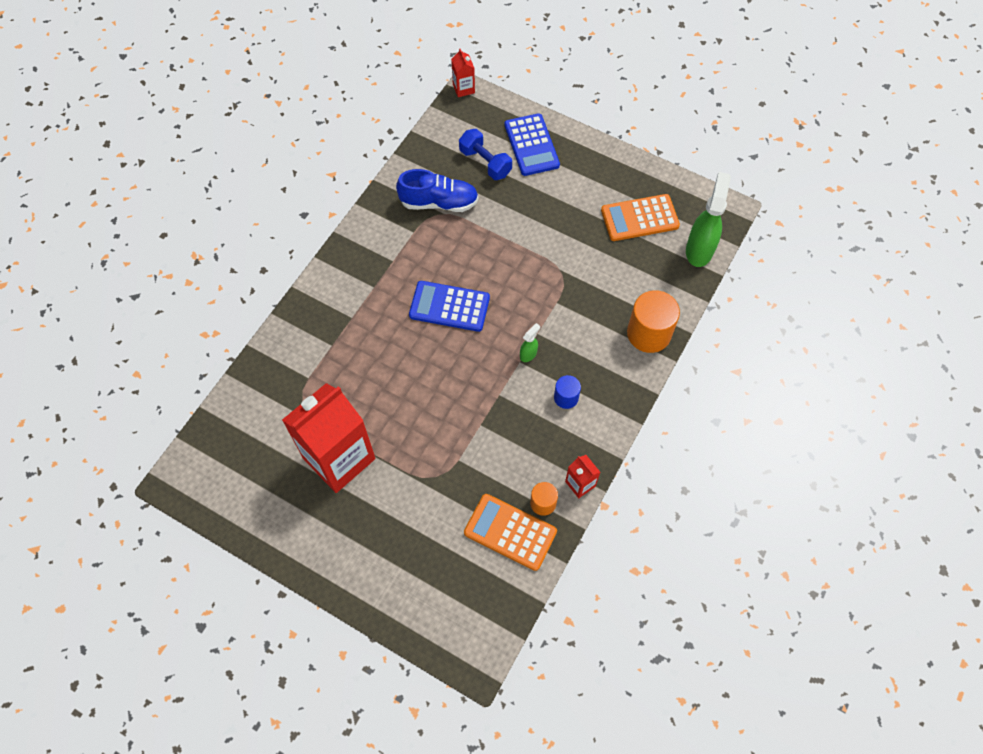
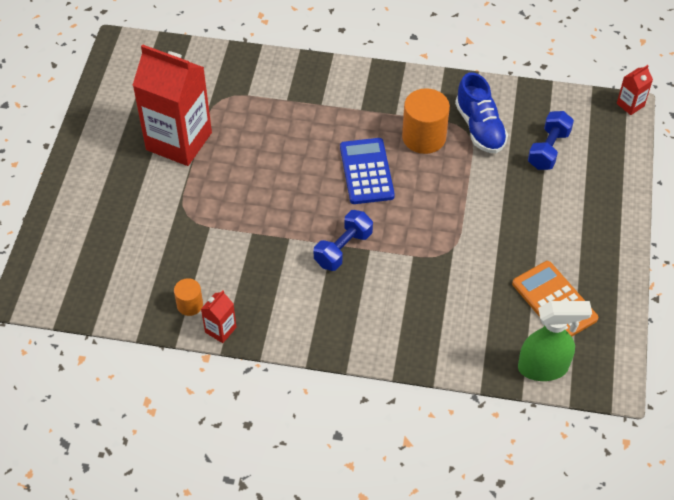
camera: 70 degrees right, 10 degrees down
orange calculator [464,494,557,571] -> none
blue calculator [505,113,560,176] -> none
green spray bottle [520,323,540,362] -> blue dumbbell [314,210,373,271]
blue cylinder [554,375,581,409] -> none
orange cylinder [627,290,680,353] -> orange cylinder moved to [402,88,450,154]

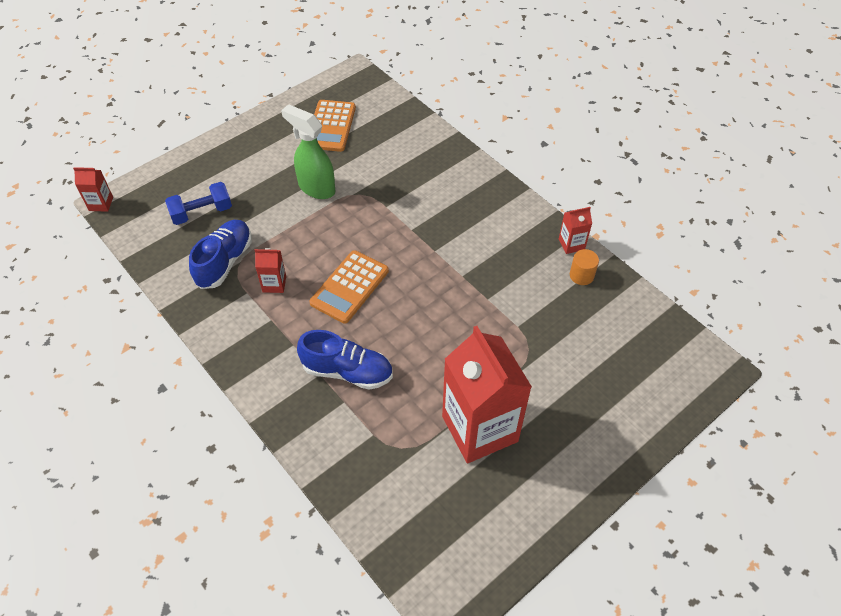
camera: 140 degrees left, 0 degrees up
blue dumbbell [314,210,373,271] -> none
blue calculator [340,138,395,204] -> orange calculator [309,250,389,324]
orange cylinder [402,88,450,154] -> red carton [255,248,286,293]
green spray bottle [518,301,592,381] -> green spray bottle moved to [281,104,335,199]
none -> blue shoe [297,330,393,390]

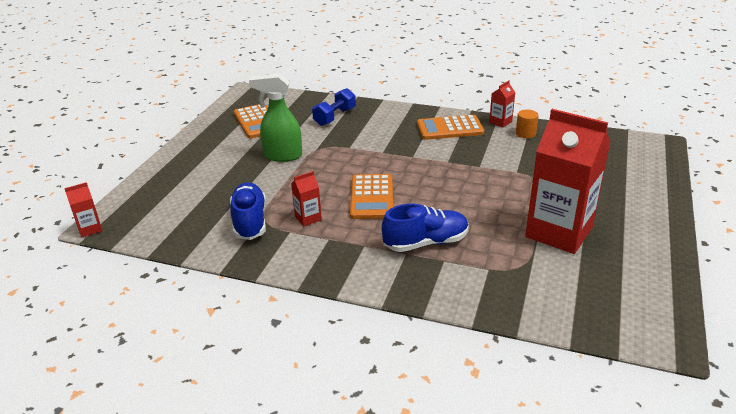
camera: 30 degrees left, 20 degrees down
blue dumbbell [165,182,232,225] -> blue dumbbell moved to [312,88,356,126]
none -> orange calculator [417,115,484,140]

